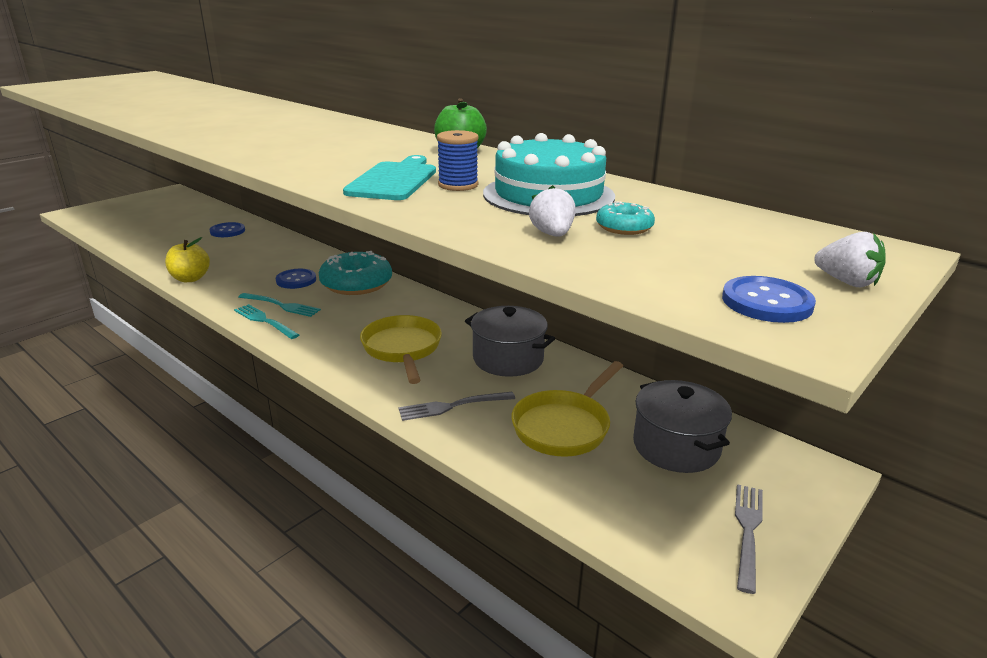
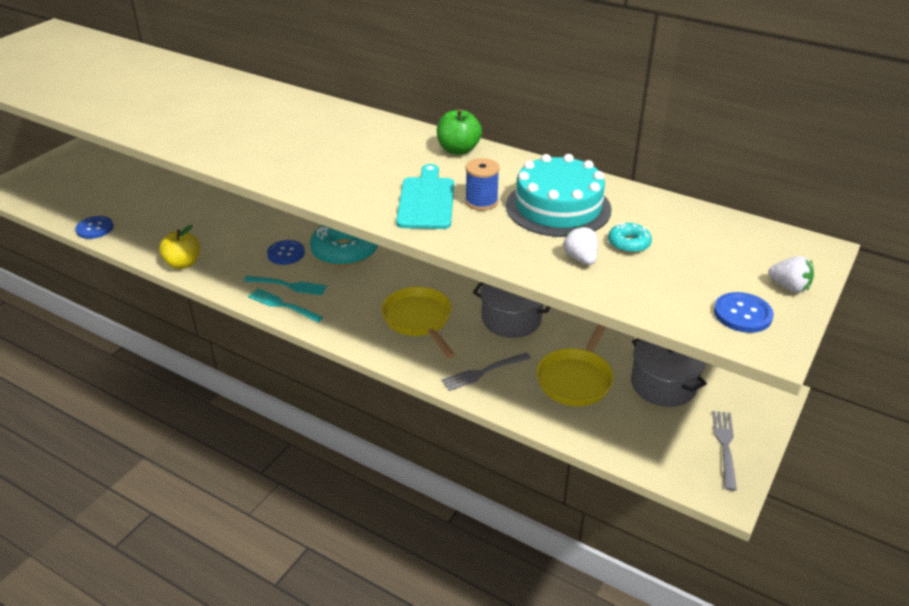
camera: 10 degrees left, 10 degrees up
blue button [210,222,245,237] -> blue button moved to [75,216,114,239]

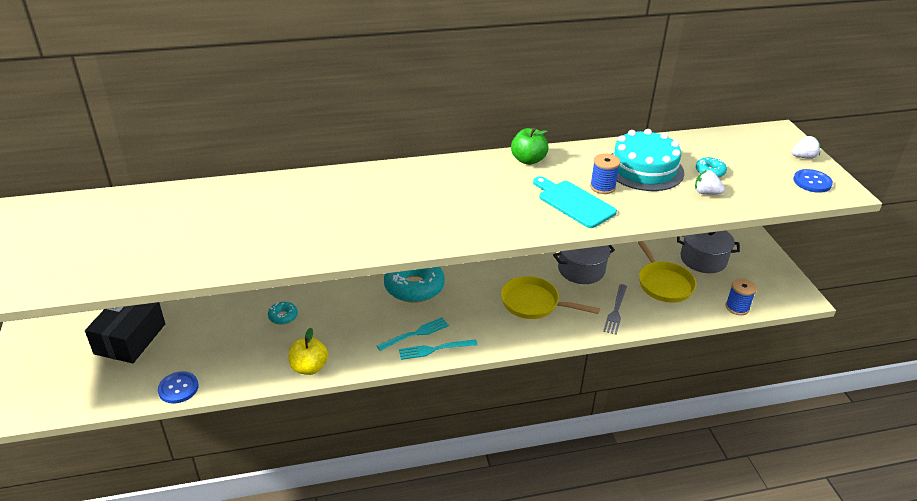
camera: 45 degrees left, 0 degrees up
blue button [267,240,305,265] -> none
grey fork [712,411,737,491] -> none
none -> black box [85,302,165,363]
none -> turquoise donut [268,302,298,325]
none -> blue spool [726,278,757,315]

